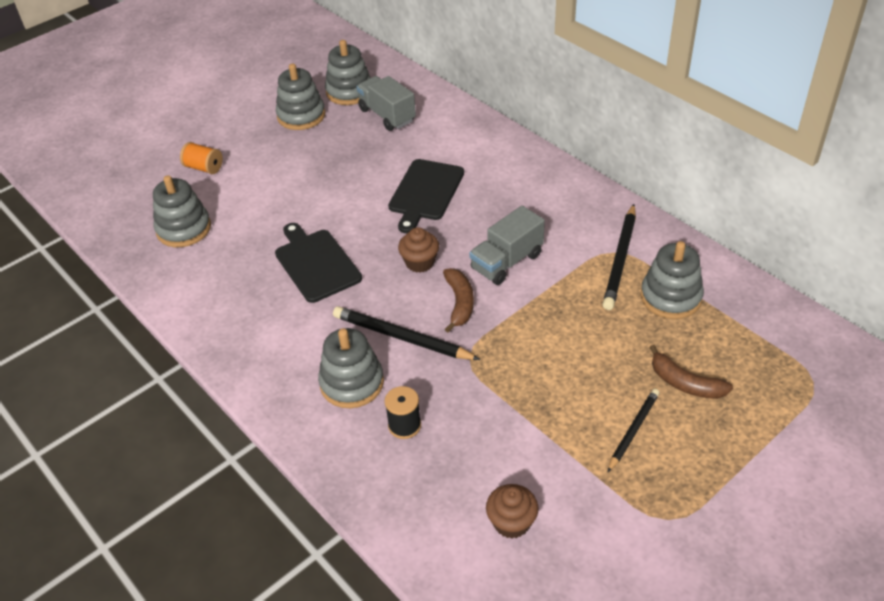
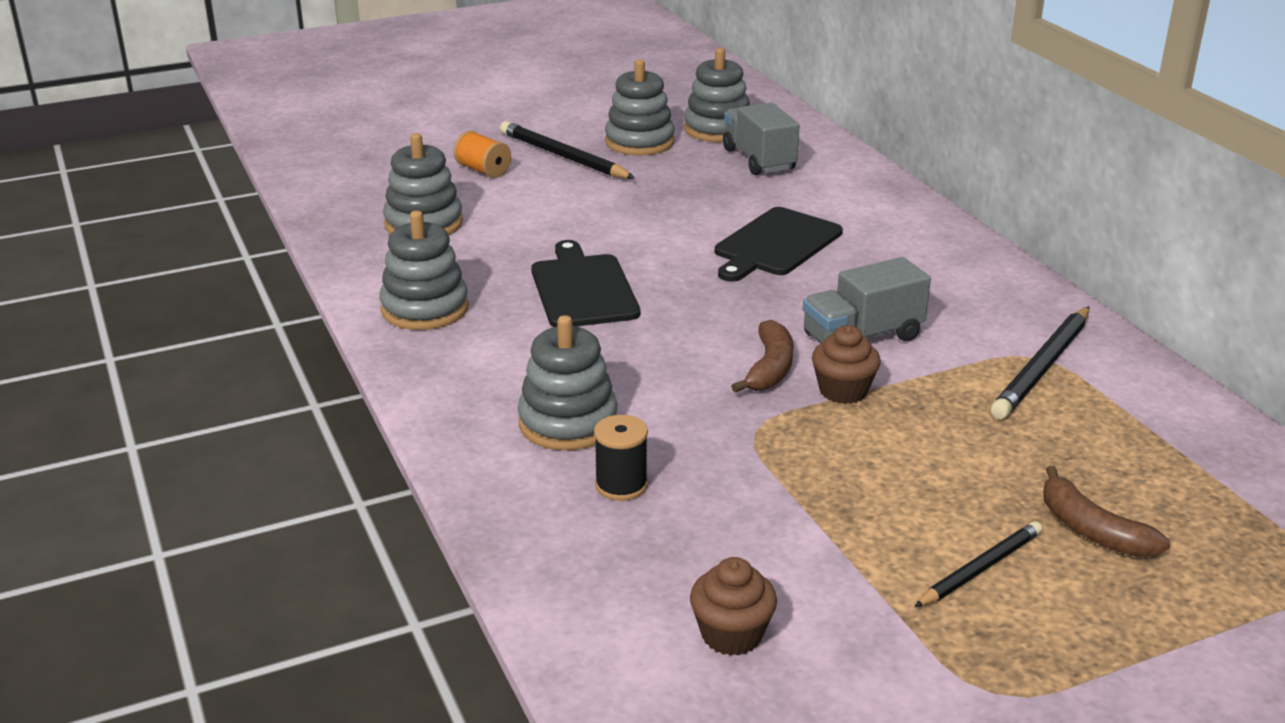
camera: 15 degrees right, 15 degrees down
black pencil [333,306,481,360] -> black pencil moved to [500,121,635,179]
brown cupcake [398,227,439,273] -> brown cupcake moved to [812,325,881,404]
grey stacking toy [641,241,704,319] -> grey stacking toy moved to [379,211,469,330]

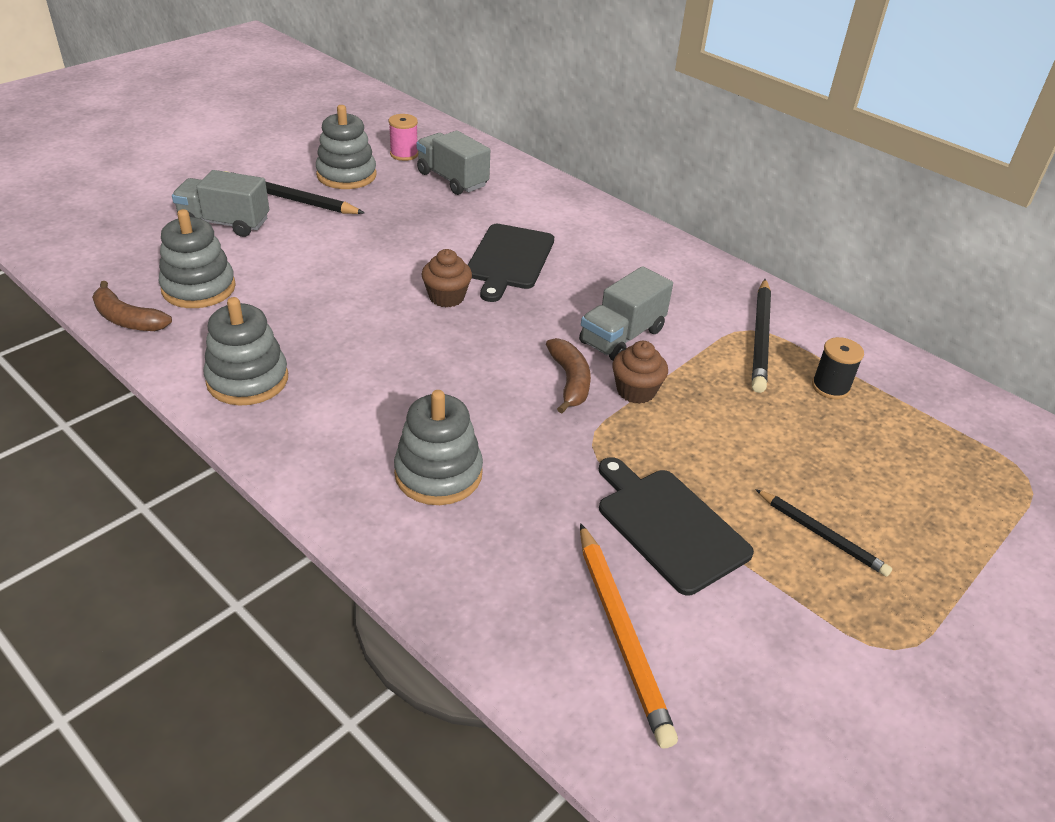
camera: 25 degrees left, 10 degrees up
orange spool [454,131,511,178] -> grey truck [172,170,269,237]
black cutting board [531,240,640,327] -> black cutting board moved to [599,457,754,596]
black spool [594,415,648,501] -> black spool moved to [812,337,864,399]
grey stacking toy [684,48,750,142] -> pink spool [389,114,418,161]
brown cupcake [690,557,777,656] -> brown cupcake moved to [422,249,472,307]
black pencil [914,521,1042,607] -> black pencil turned 105 degrees clockwise [755,489,892,577]
brown banana [1043,466,1170,557] -> brown banana moved to [92,281,172,331]
none -> orange pencil [580,523,678,749]

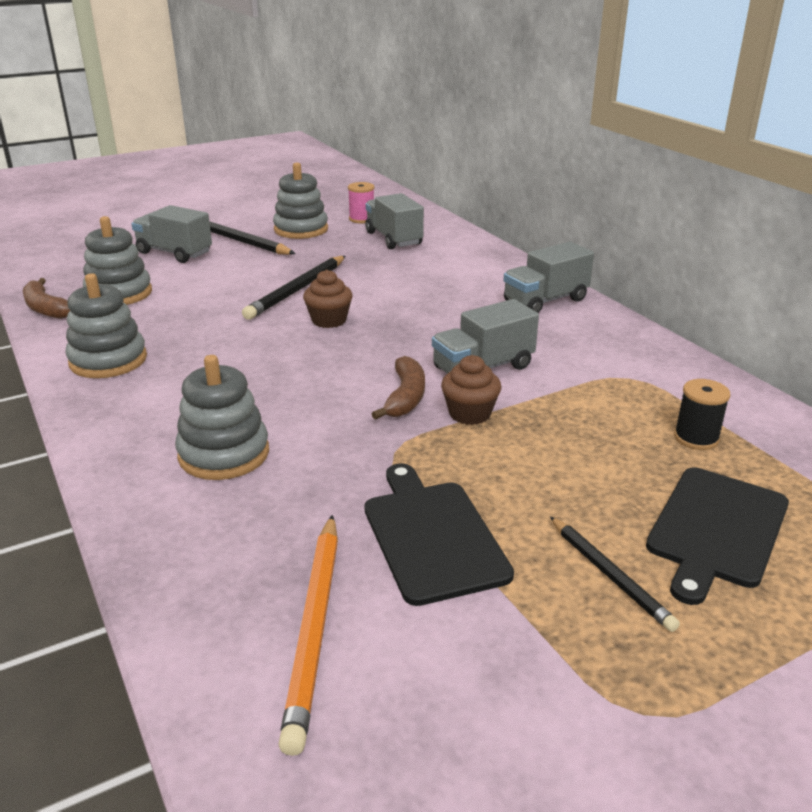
camera: 20 degrees right, 10 degrees down
black cutting board [468,224,554,302] -> black cutting board moved to [646,467,789,605]
black pencil [752,279,771,393] -> black pencil moved to [242,256,345,320]
none -> grey truck [503,242,594,313]

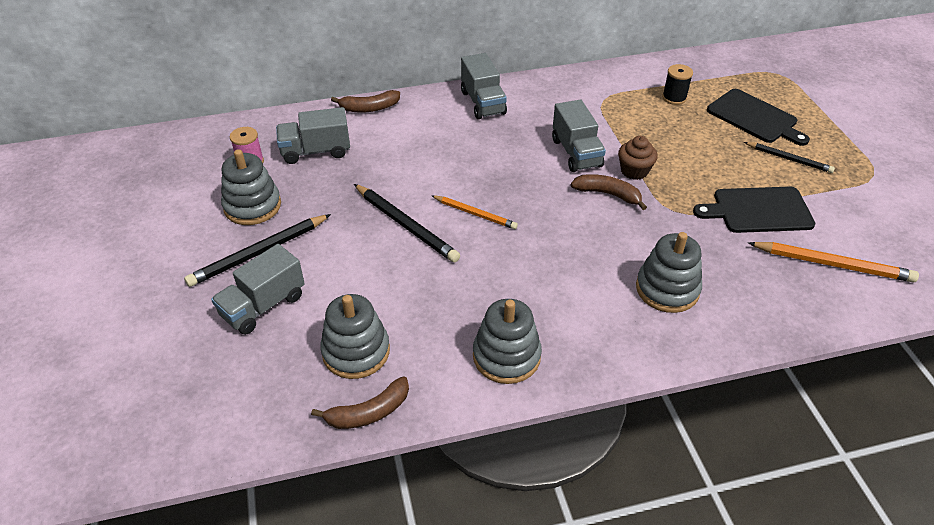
camera: 75 degrees left, 15 degrees up
brown cupcake [303,270,352,328] -> orange pencil [431,195,518,229]
black pencil [550,516,680,632] -> black pencil turned 45 degrees clockwise [744,142,835,173]
none -> brown banana [331,90,400,113]

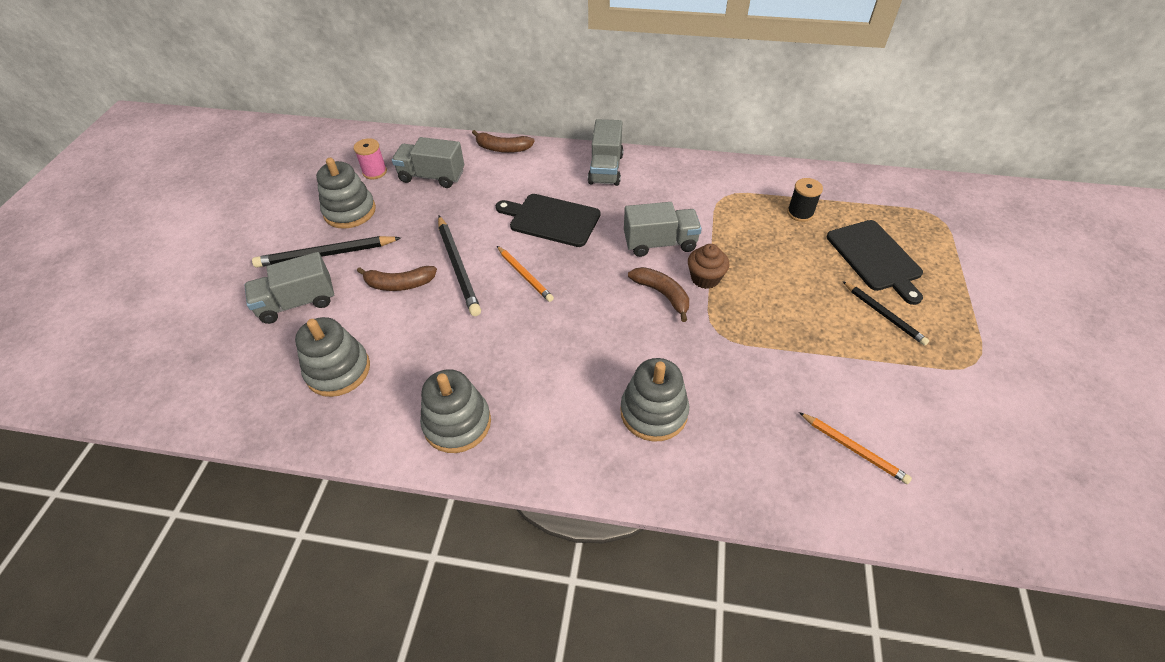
camera: 25 degrees right, 5 degrees up
brown banana [311,376,409,429] -> brown banana moved to [357,266,437,291]
grey truck [552,99,606,172] -> grey truck turned 105 degrees counterclockwise [624,202,702,257]
black cutting board [693,187,815,233] -> black cutting board moved to [496,194,601,247]
orange pencil [748,242,919,282] -> orange pencil [799,412,912,484], size x0.64

